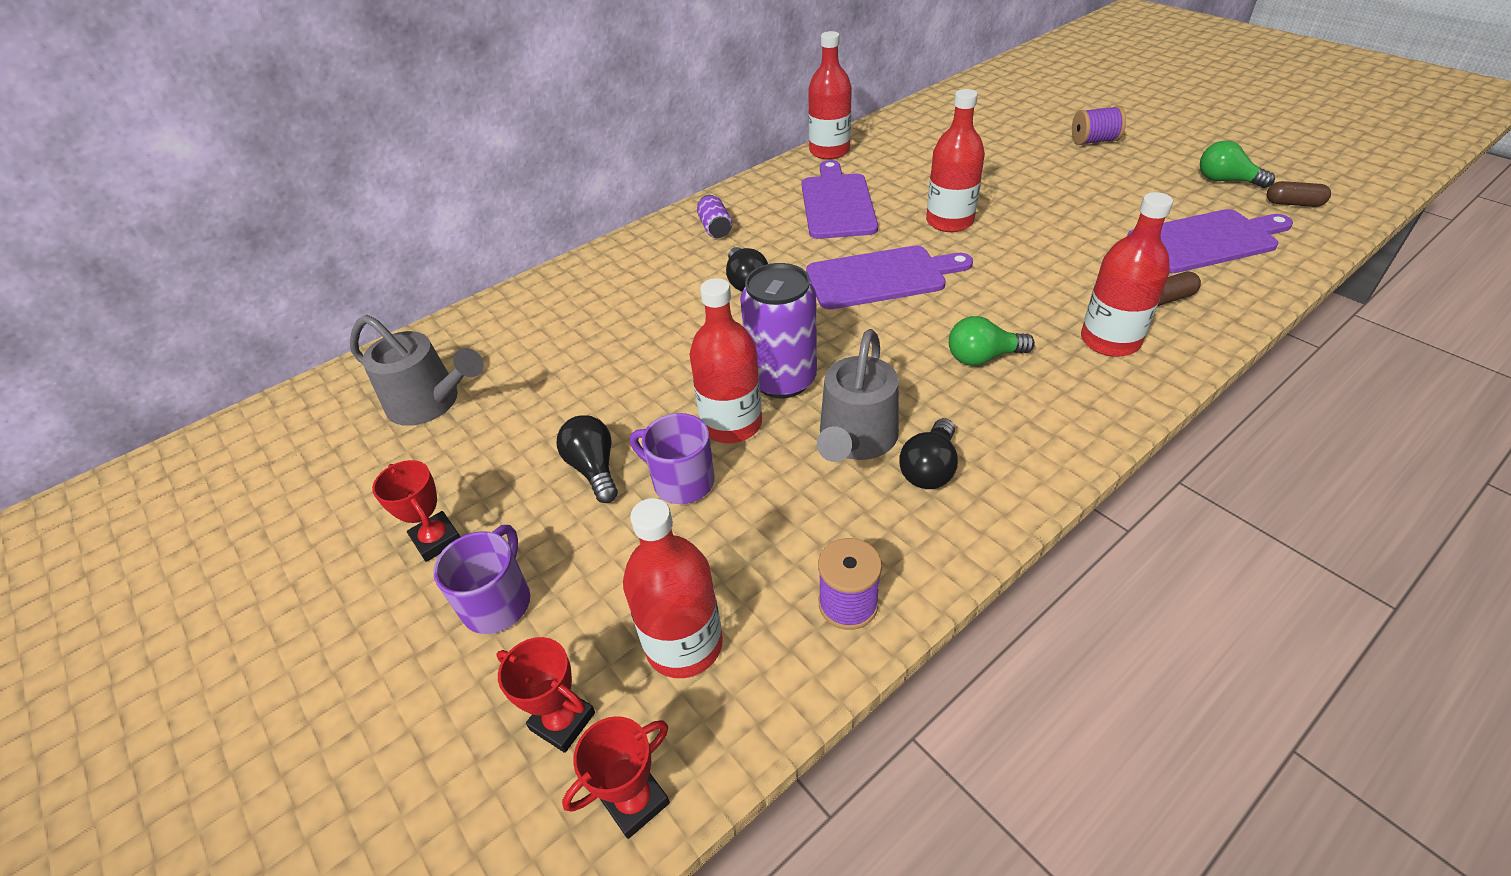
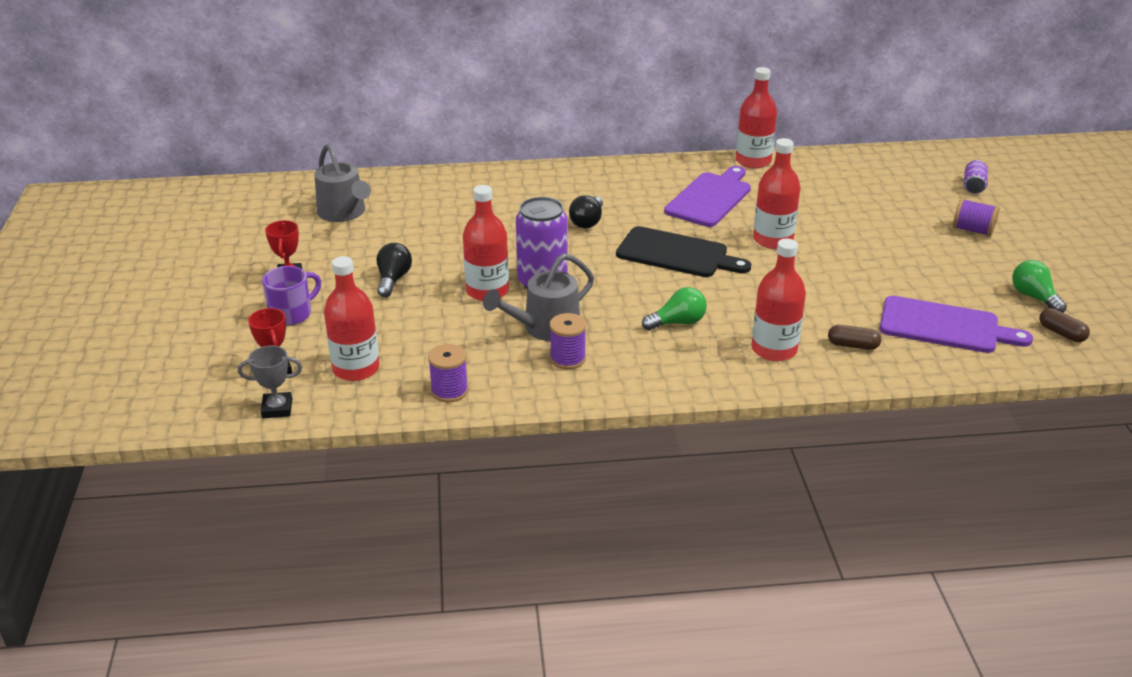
camera: 30 degrees right, 10 degrees down
red trophy [562,716,670,839] -> grey trophy [238,345,302,418]
purple mug [630,413,715,504] -> none
purple can [697,195,732,238] -> purple can moved to [964,160,988,194]
purple cutting board [806,246,973,309] -> black cutting board [616,226,751,277]
black light bulb [899,418,958,489] -> purple spool [549,313,586,369]
green light bulb [949,316,1035,366] -> green light bulb turned 135 degrees clockwise [642,287,707,330]

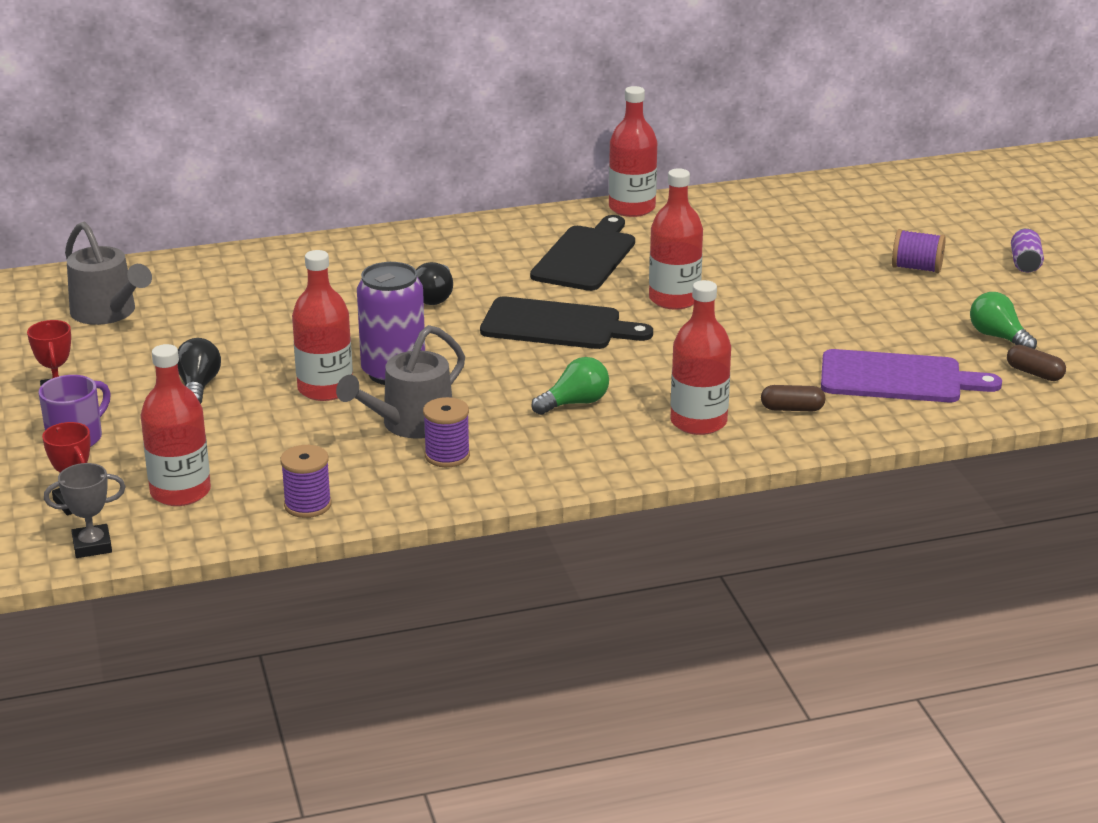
camera: 10 degrees left, 5 degrees down
purple cutting board [664,166,751,227] -> black cutting board [530,215,635,291]
purple can [964,160,988,194] -> purple can moved to [1011,228,1044,272]

